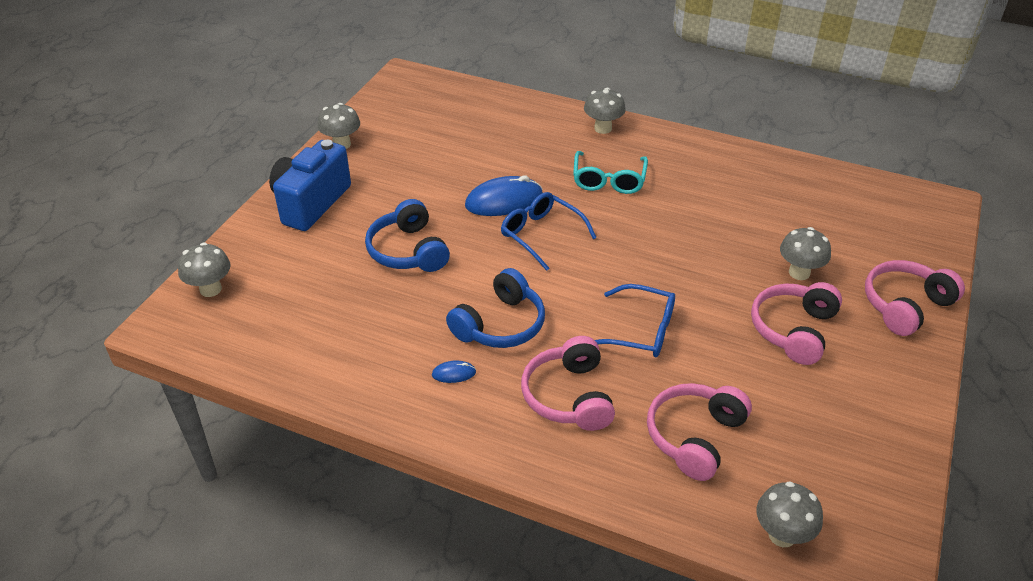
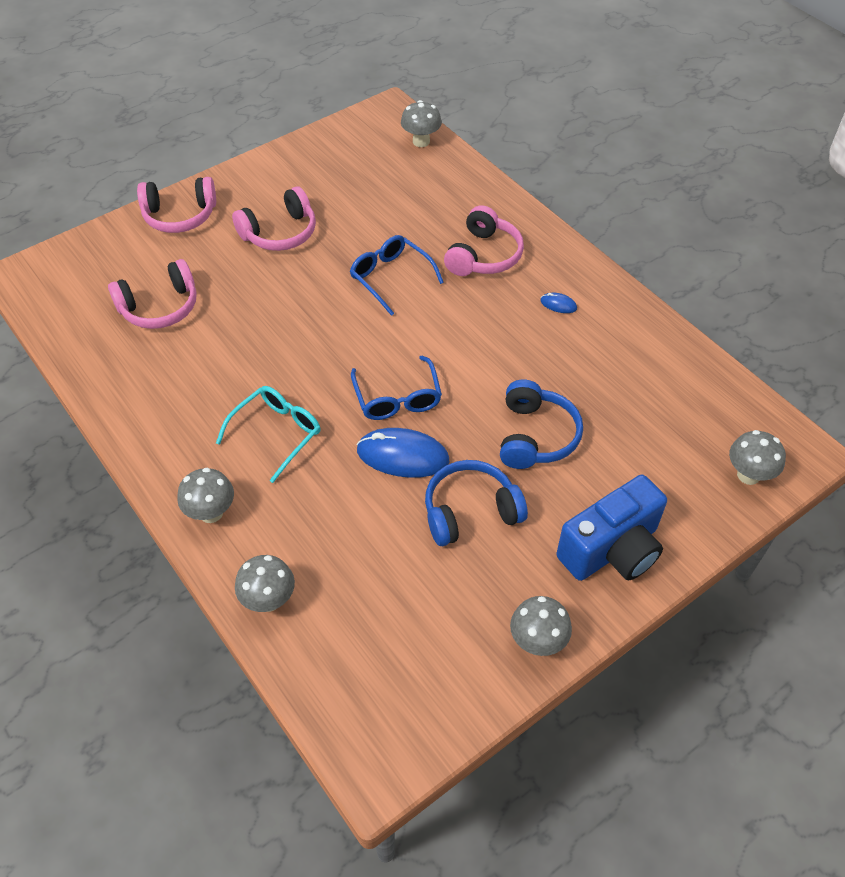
camera: 150 degrees left, 10 degrees up
blue headphones [446,268,545,348] -> blue headphones moved to [425,460,528,546]
pink headphones [647,383,752,481] -> pink headphones moved to [108,259,197,329]
grey mushroom [780,227,831,280] -> grey mushroom moved to [235,555,295,612]

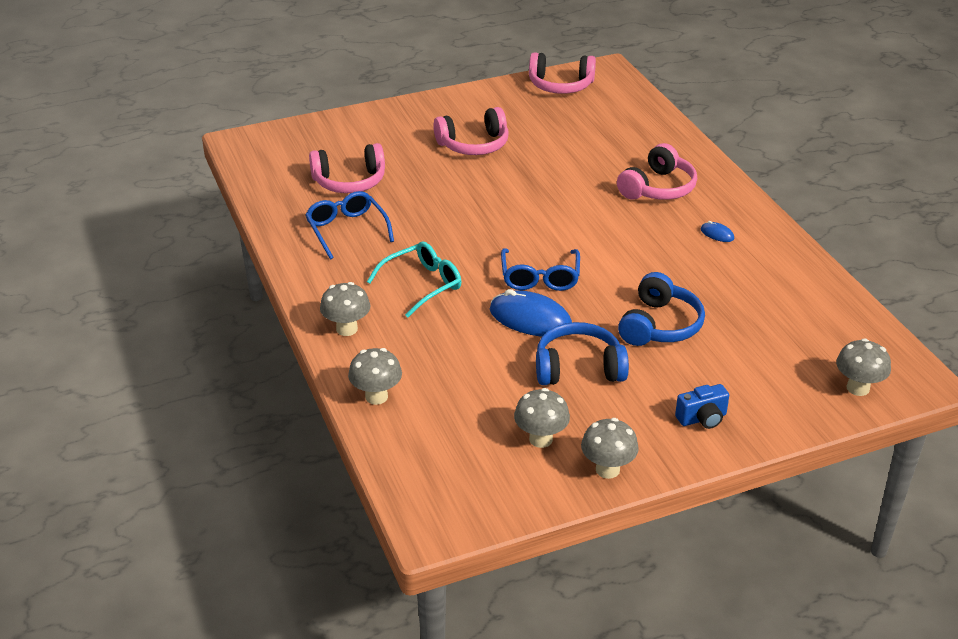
camera: 15 degrees right, 15 degrees down
pink headphones [137,177,216,233] -> pink headphones moved to [529,52,596,94]
blue glasses [350,235,444,316] -> blue glasses moved to [305,191,394,259]
grey mushroom [401,100,442,147] -> grey mushroom moved to [514,388,570,448]
blue camera [556,475,667,581] -> blue camera [675,384,729,429], size x0.49

